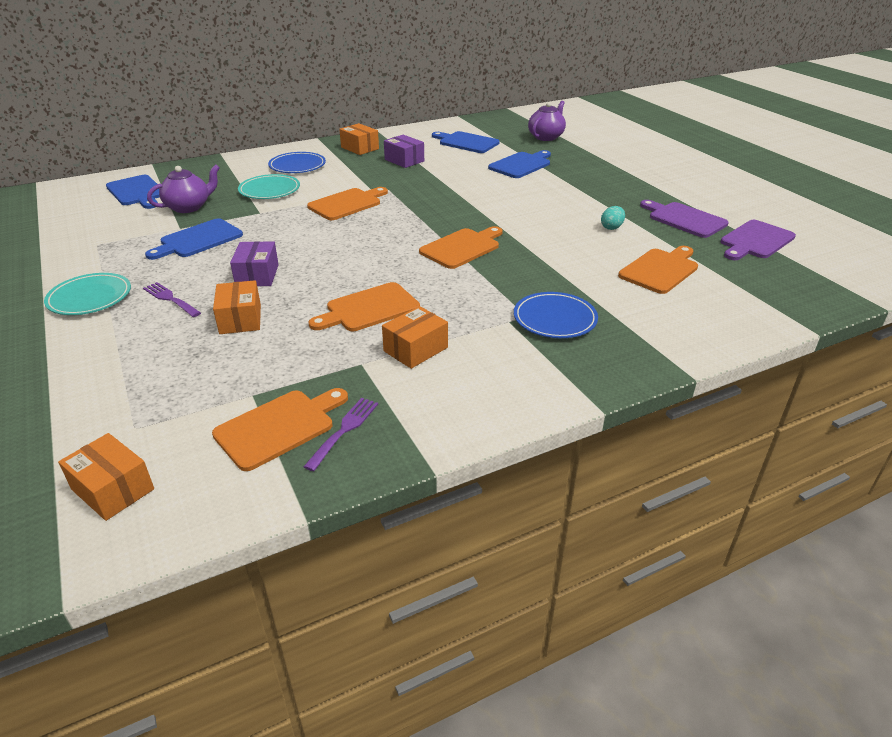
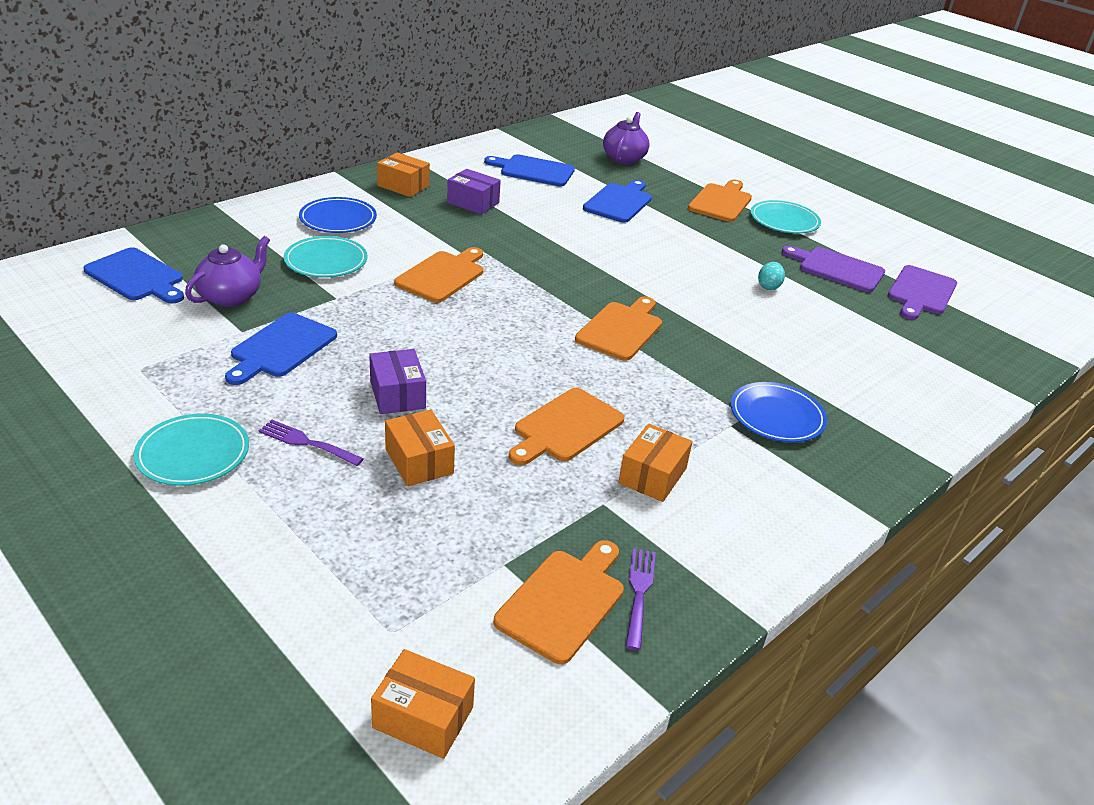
camera: 20 degrees left, 0 degrees up
orange cutting board [618,246,698,294] -> orange cutting board moved to [688,180,752,222]
none -> turquoise plate [750,200,821,234]

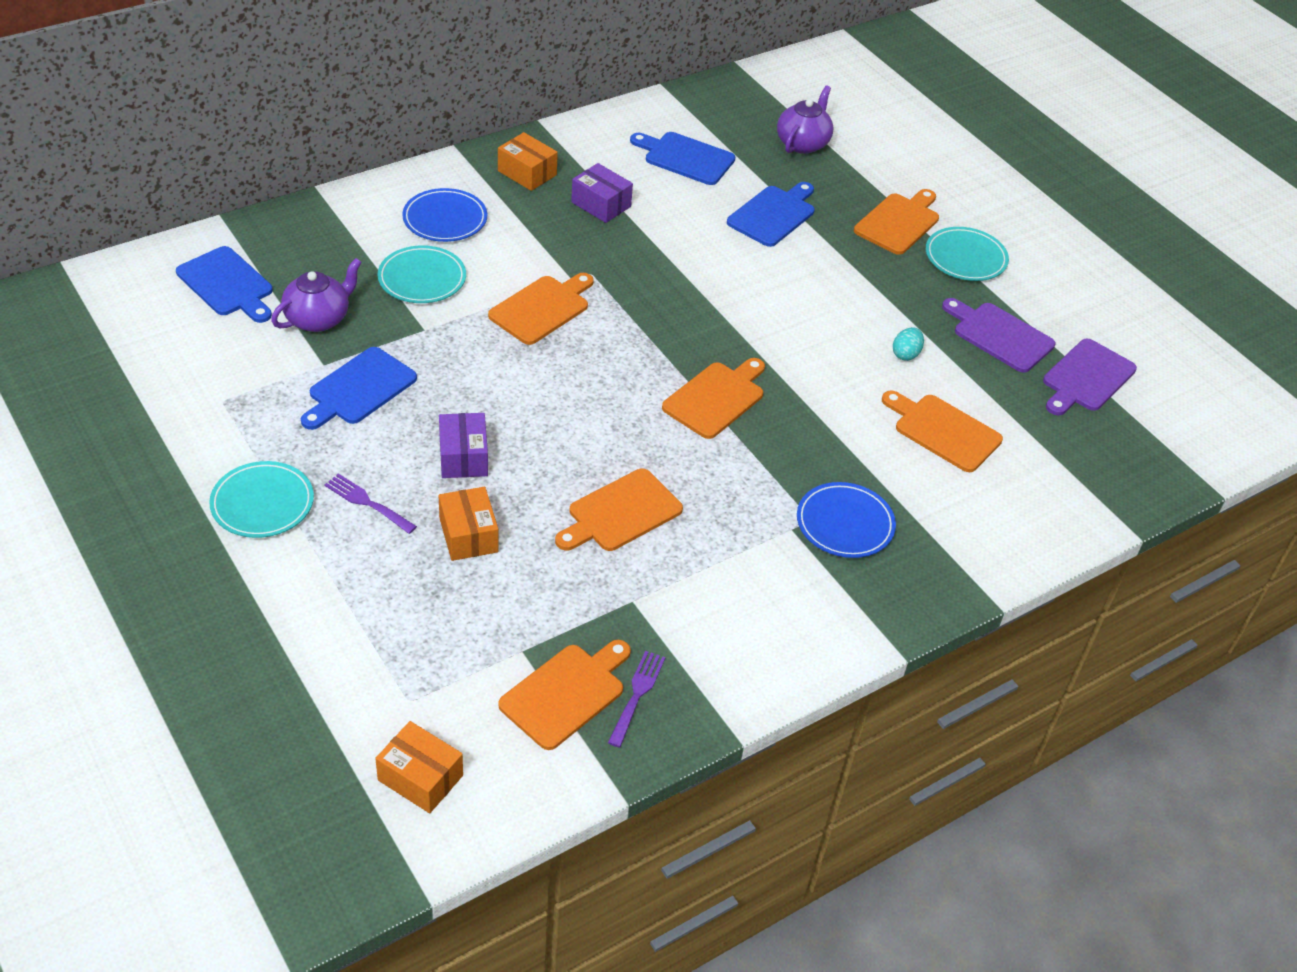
camera: 10 degrees right, 10 degrees up
orange box [618,423,693,502] -> none
none -> orange cutting board [882,391,1003,472]

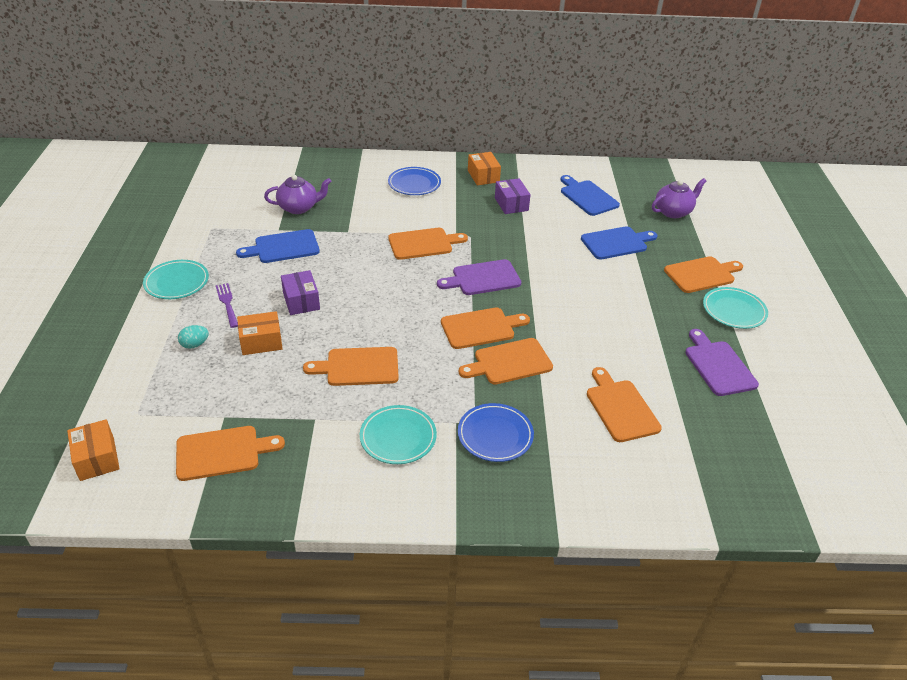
camera: 35 degrees right, 5 degrees down
blue cutting board [176,246,273,323] -> none
turquoise plate [378,245,466,303] -> turquoise plate moved to [360,405,437,464]
purple box [439,413,488,478] -> purple box turned 45 degrees counterclockwise [281,270,320,315]
orange box [439,487,498,561] -> orange box turned 60 degrees clockwise [237,311,283,355]
purple fork [608,651,666,747] -> none
turquoise egg [893,327,924,361] -> turquoise egg moved to [178,325,209,349]
purple cutting board [1043,339,1137,415] -> purple cutting board moved to [437,259,521,295]
none -> orange cutting board [459,338,553,385]

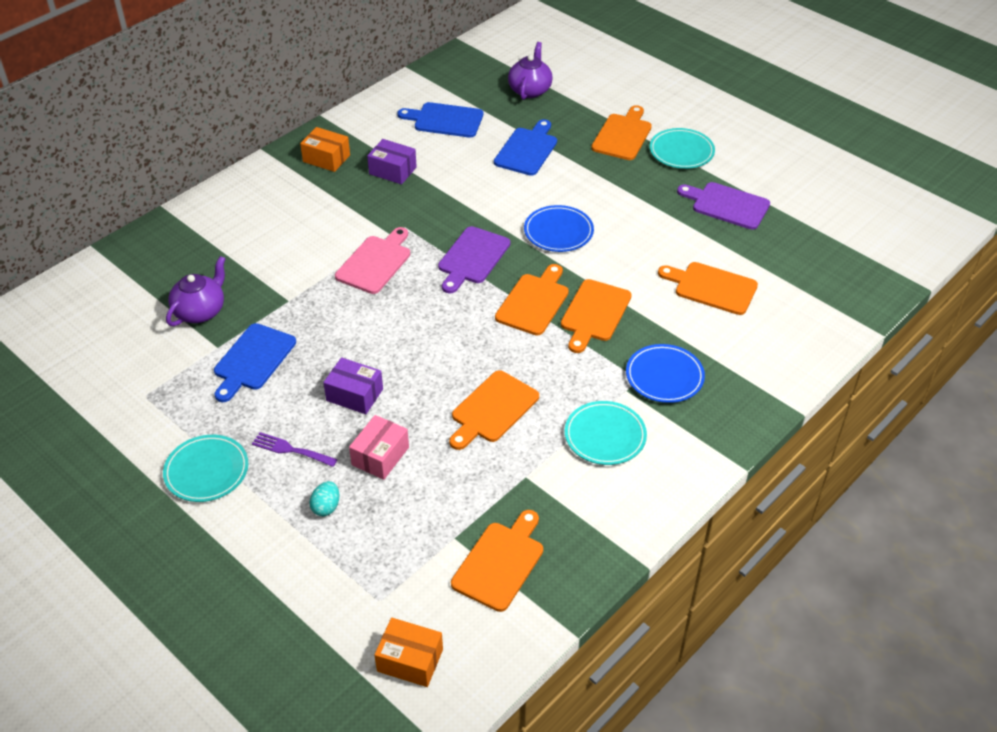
camera: 45 degrees left, 5 degrees up
orange box [237,311,283,355] -> pink box [349,415,409,480]
blue plate [388,167,441,195] -> blue plate moved to [524,205,594,252]
orange cutting board [388,228,468,260] -> pink cutting board [335,227,410,294]

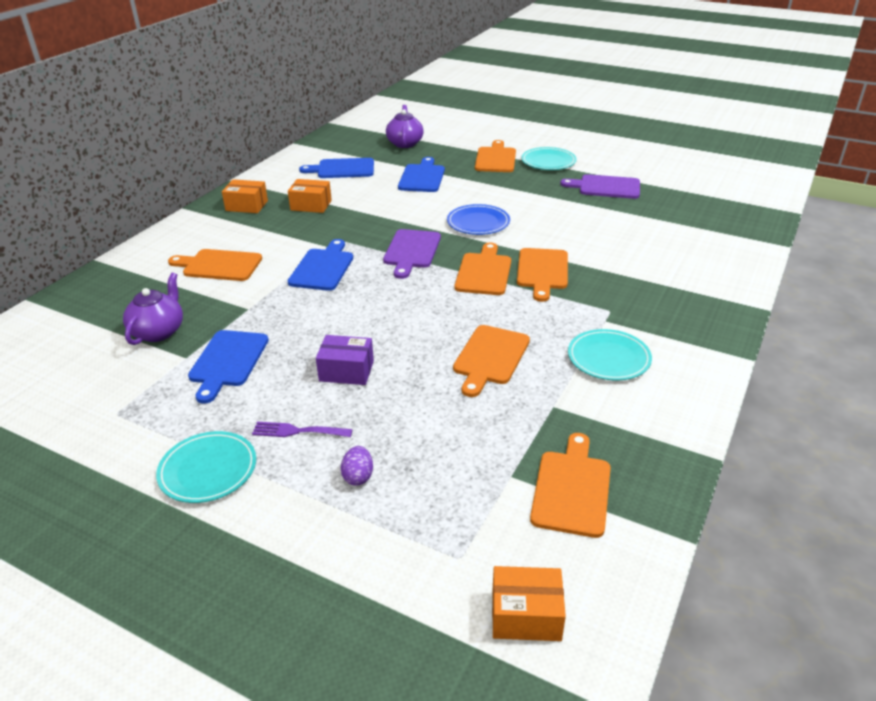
camera: 15 degrees left, 10 degrees down
turquoise egg [310,481,339,516] -> purple egg [341,446,373,486]
pink cutting board [335,227,410,294] -> blue cutting board [288,239,353,291]
pink box [349,415,409,480] -> none
purple box [367,139,417,184] -> orange box [288,179,332,213]
blue plate [626,344,705,403] -> none
orange cutting board [658,262,758,315] -> orange cutting board moved to [168,249,262,281]

